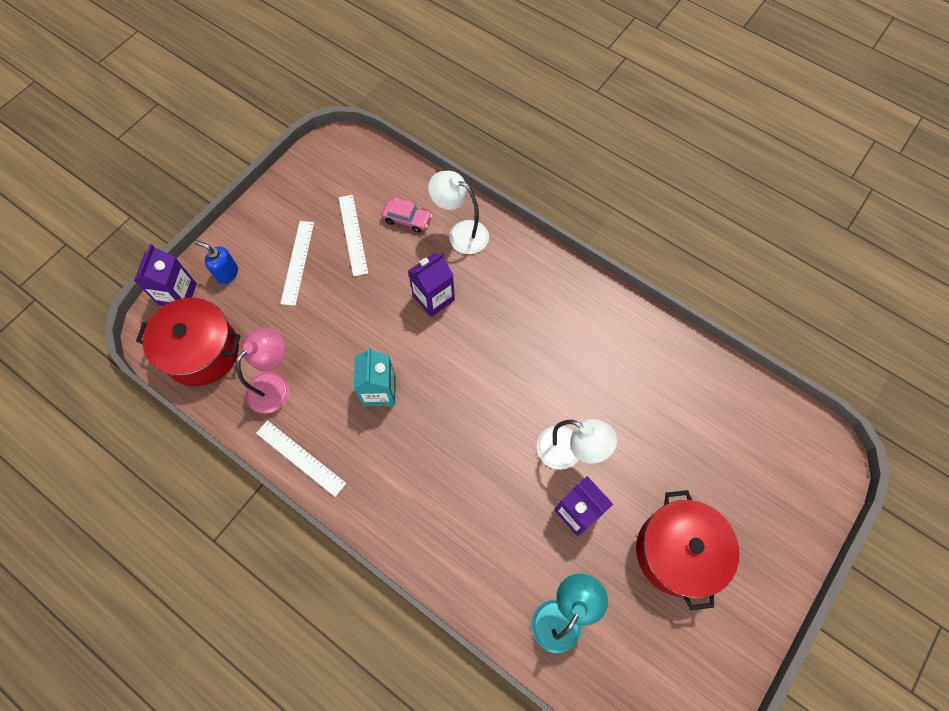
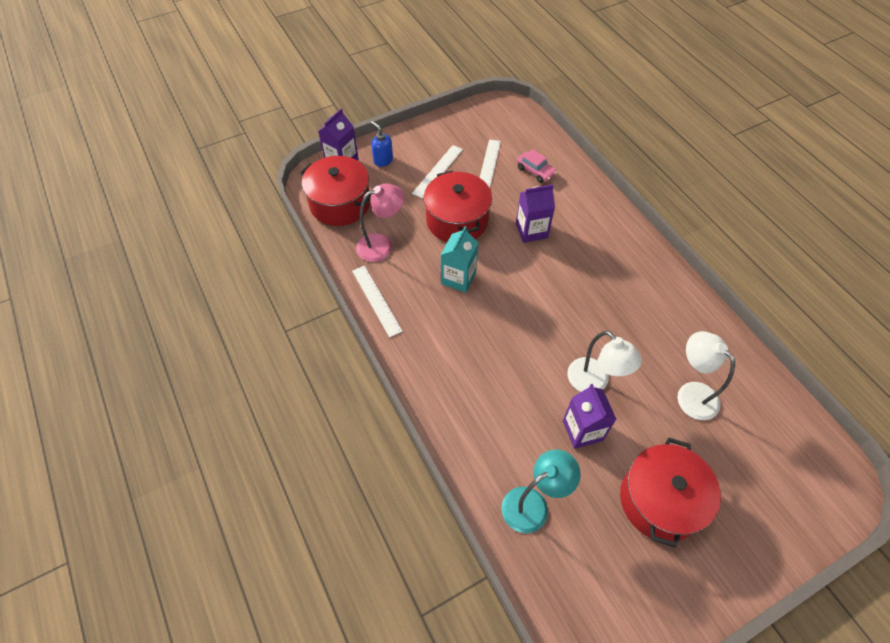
camera: 25 degrees right, 10 degrees down
white lamp [428,171,489,254] -> white lamp moved to [678,331,735,420]
none -> red pot [424,170,492,242]

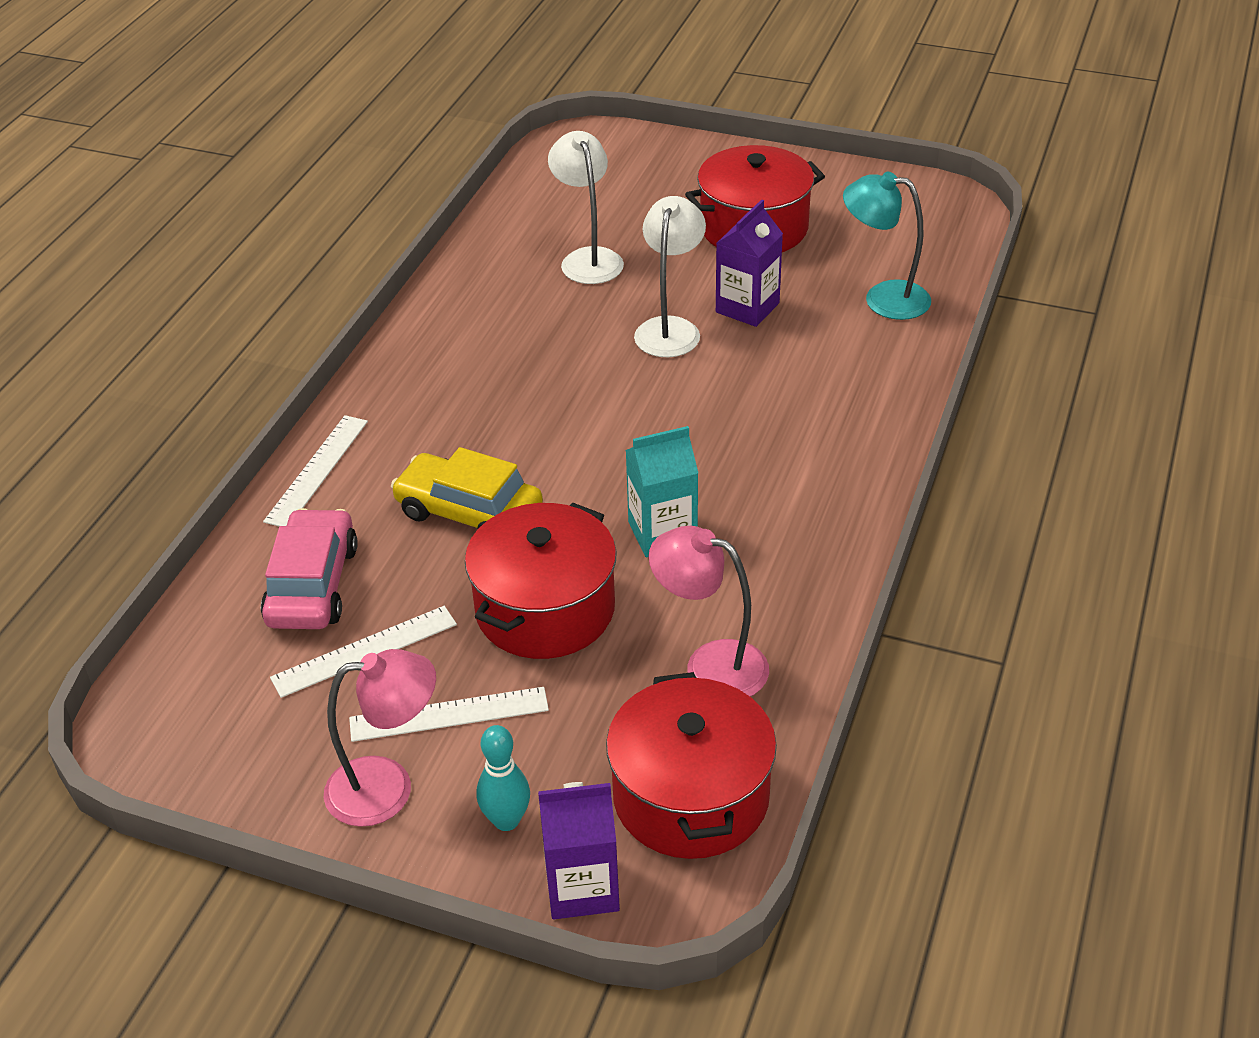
camera: 130 degrees left, 15 degrees down
white ruler [352,266,403,338] -> white ruler moved to [263,415,368,527]
blue soap dispenser [371,121,393,167] -> turquoise bowling pin [477,725,530,831]
pink car [516,149,557,183] -> pink car [261,508,358,629], size x1.61
purple carton [516,184,555,243] -> yellow car [391,447,543,530]
white lamp [678,331,735,420] -> white lamp turned 150 degrees clockwise [548,131,624,284]
none -> pink lamp [324,649,436,827]

